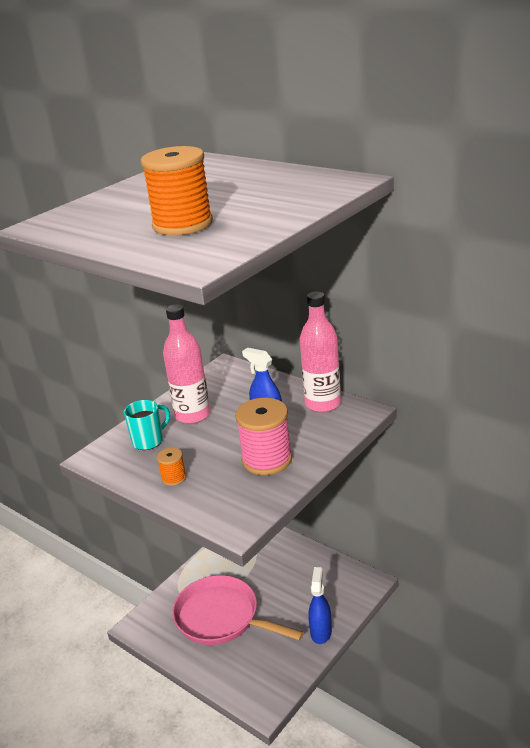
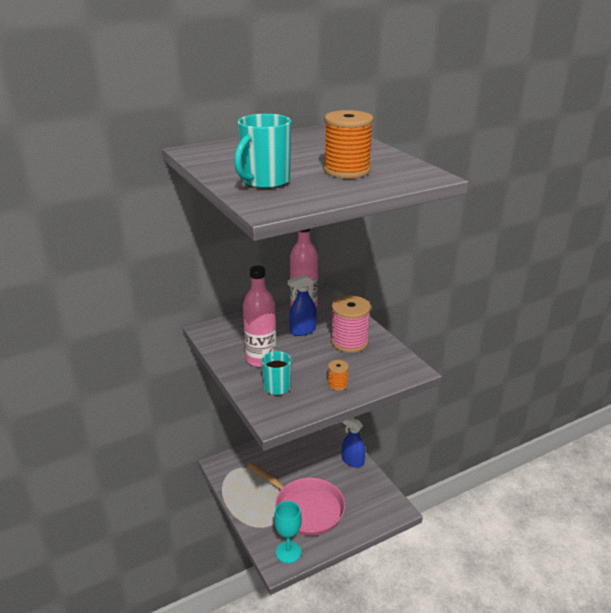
camera: 70 degrees left, 0 degrees up
pink pan [172,575,304,645] -> pink pan turned 105 degrees counterclockwise [247,462,345,536]
none -> turquoise mug [234,114,291,189]
none -> turquoise goblet [274,501,302,563]

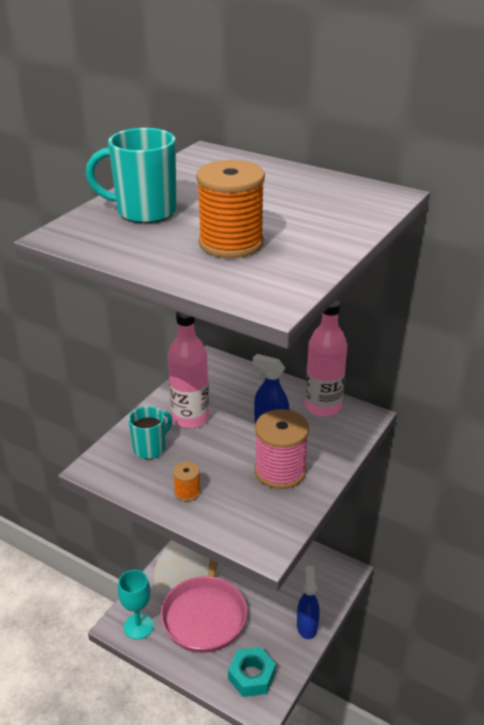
camera: 60 degrees right, 5 degrees up
none -> turquoise nut [228,647,276,697]

